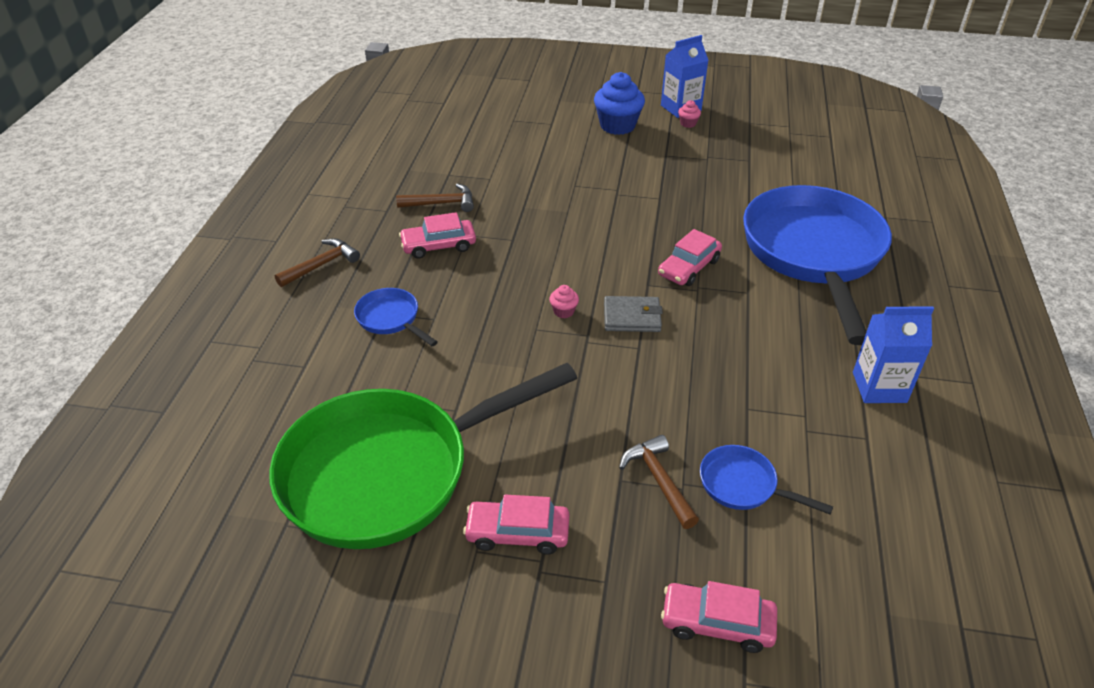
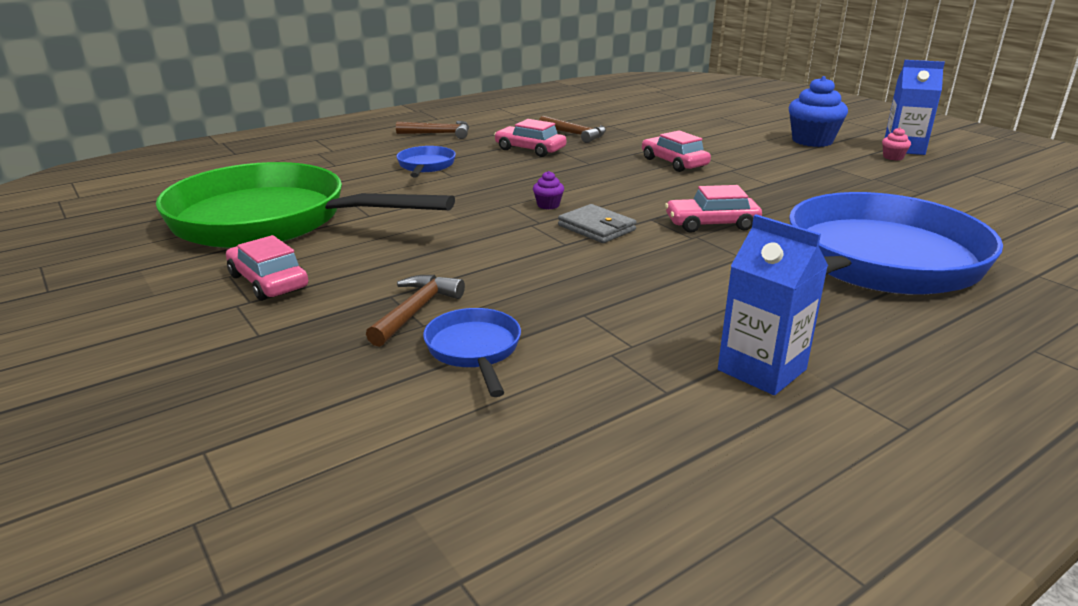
camera: 45 degrees right, 15 degrees down
pink cupcake [549,285,579,318] -> purple cupcake [533,171,564,209]
pink car [661,581,777,653] -> pink car moved to [642,130,711,172]

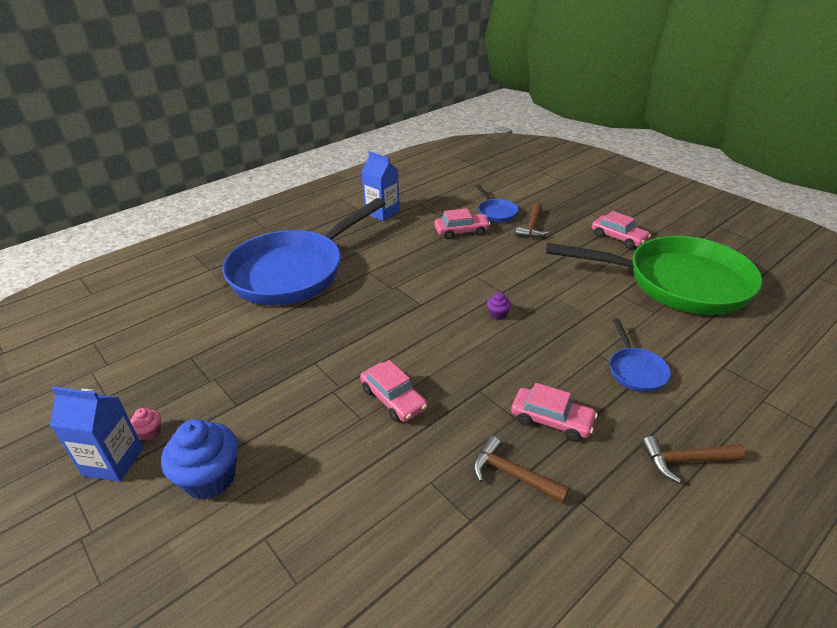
camera: 175 degrees right, 10 degrees up
grey wallet [558,204,637,243] -> none
pink car [665,185,762,233] -> pink car moved to [434,208,490,239]

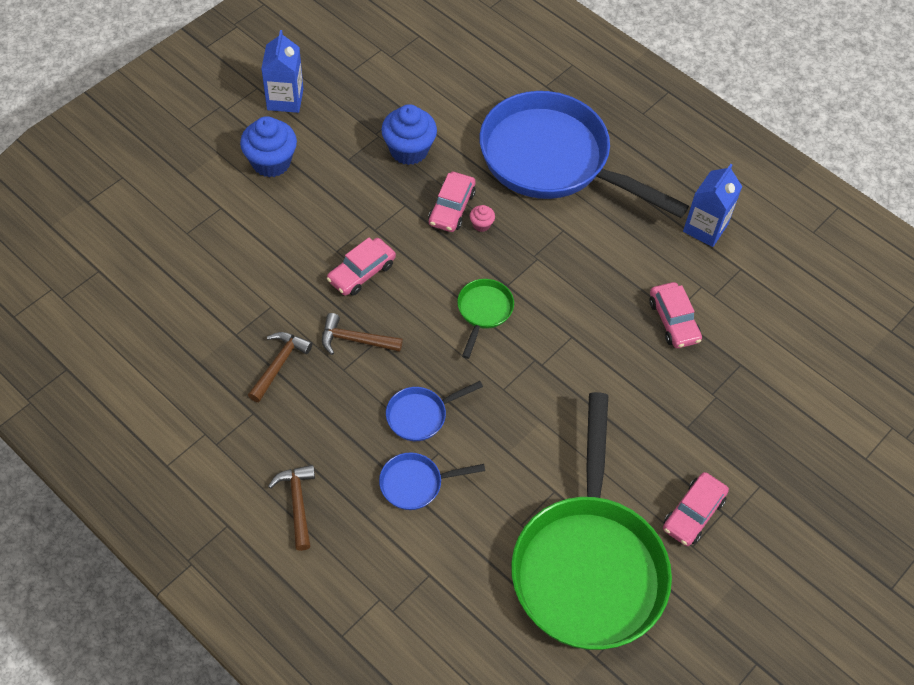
camera: 80 degrees right, 20 degrees up
pink cupcake [130,408,161,441] -> pink cupcake moved to [470,205,495,232]
blue pan [476,184,519,223] -> blue pan moved to [386,381,483,441]
purple cupcake [487,292,511,320] -> none
pink car [511,383,598,441] -> pink car moved to [428,172,476,232]
brown hammer [516,204,550,238] -> brown hammer moved to [322,313,403,355]
none -> blue cupcake [381,104,437,165]
none -> green pan [457,279,514,359]

